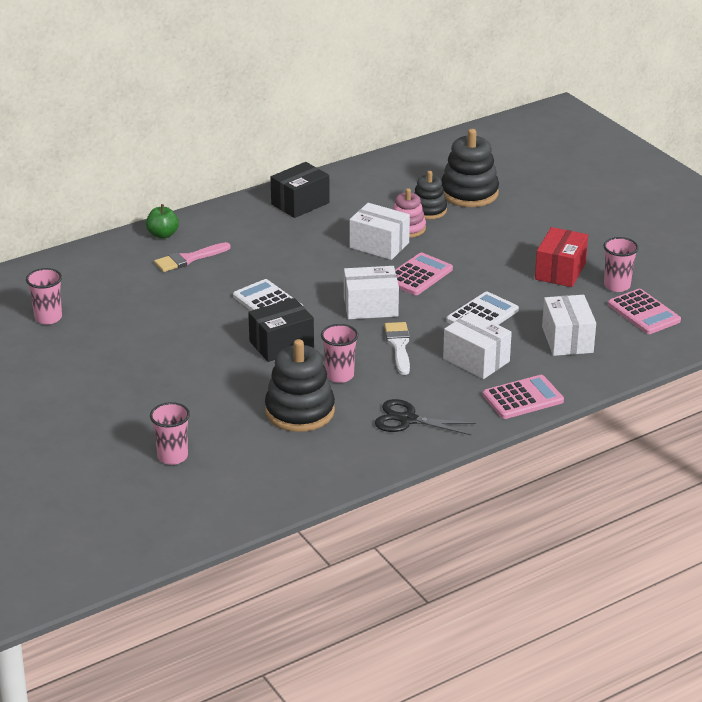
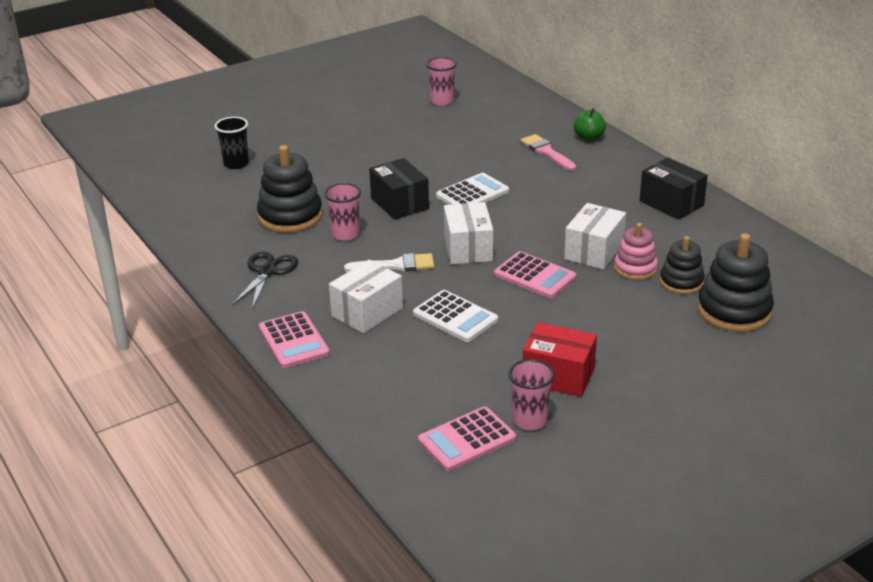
camera: 90 degrees right, 0 degrees up
pink cup [150,402,190,465] -> black cup [215,117,249,169]
white box [542,295,596,356] -> none

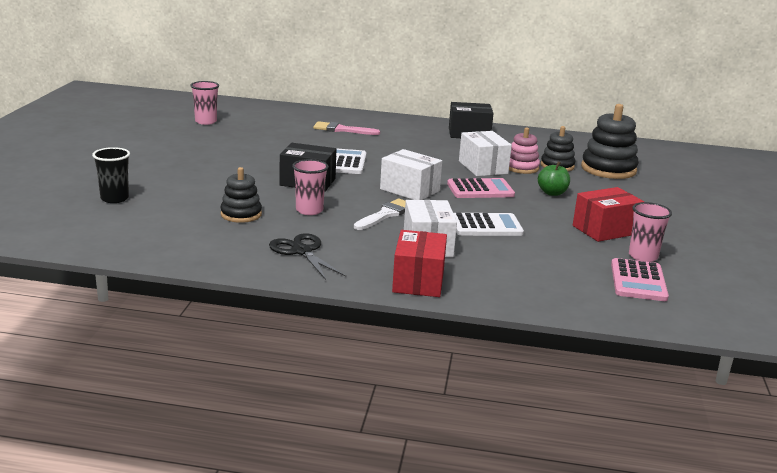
camera: 50 degrees left, 10 degrees down
black stacking toy [257,145,322,233] -> black stacking toy [220,167,262,223], size x0.62
pink calculator [259,311,330,368] -> red box [392,230,447,297]
green apple [574,108,606,141] -> green apple moved to [538,162,570,196]

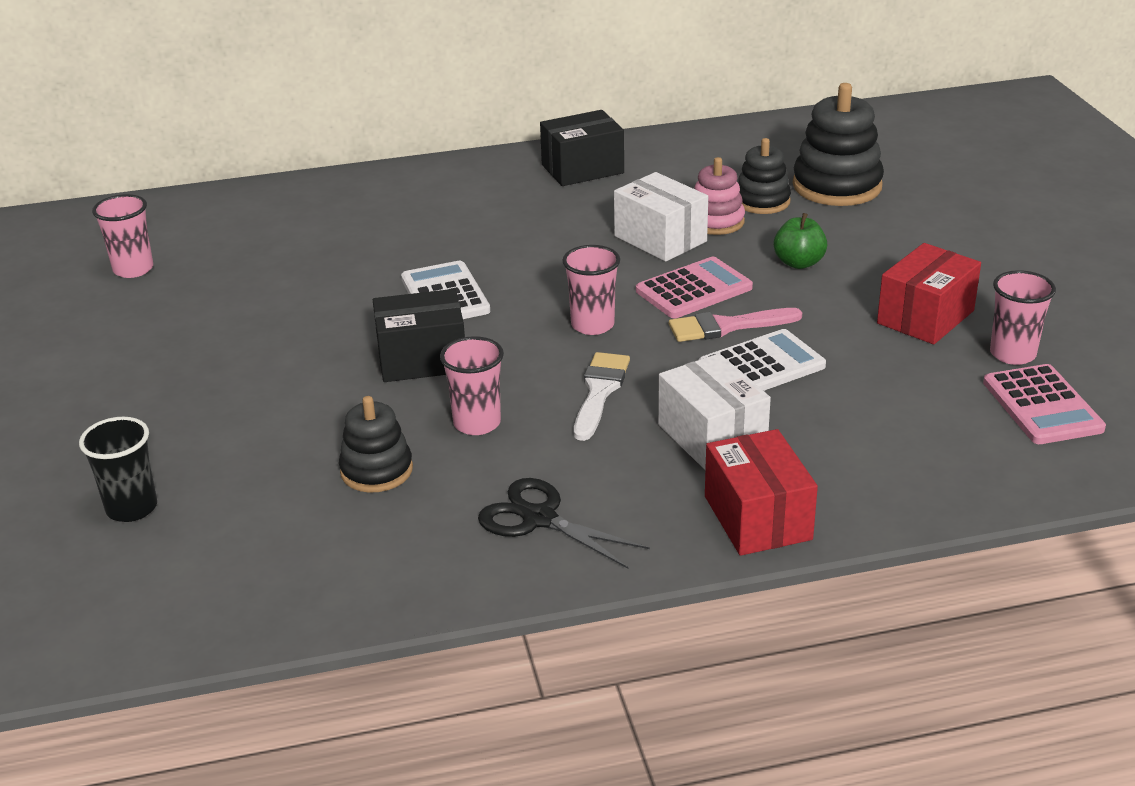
camera: 20 degrees left, 10 degrees up
pink brush [313,121,380,135] -> pink brush moved to [669,308,802,342]
white box [380,149,442,200] -> pink cup [562,245,620,335]

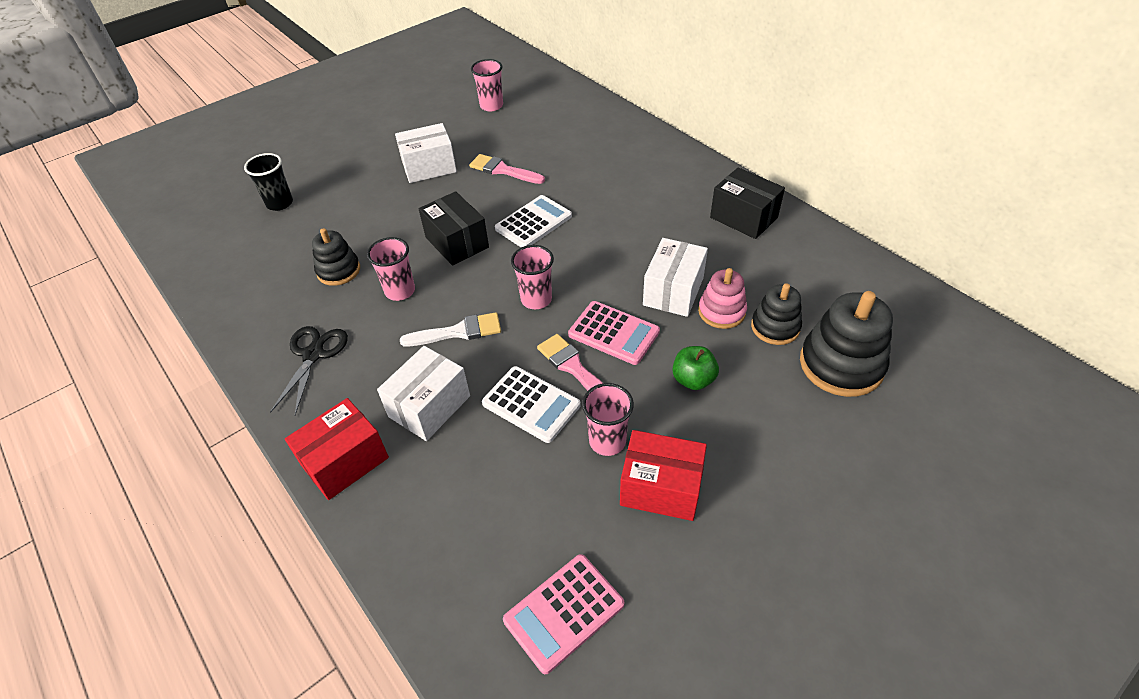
camera: 65 degrees right, 15 degrees up
pink cup [990,270,1056,365] -> pink cup moved to [582,383,634,456]
none -> white box [395,123,457,183]
none -> pink brush [469,154,545,184]

